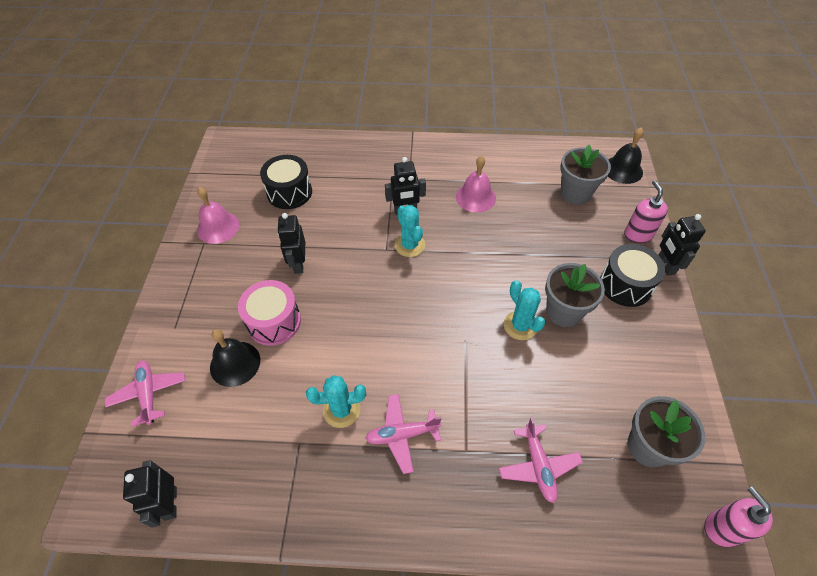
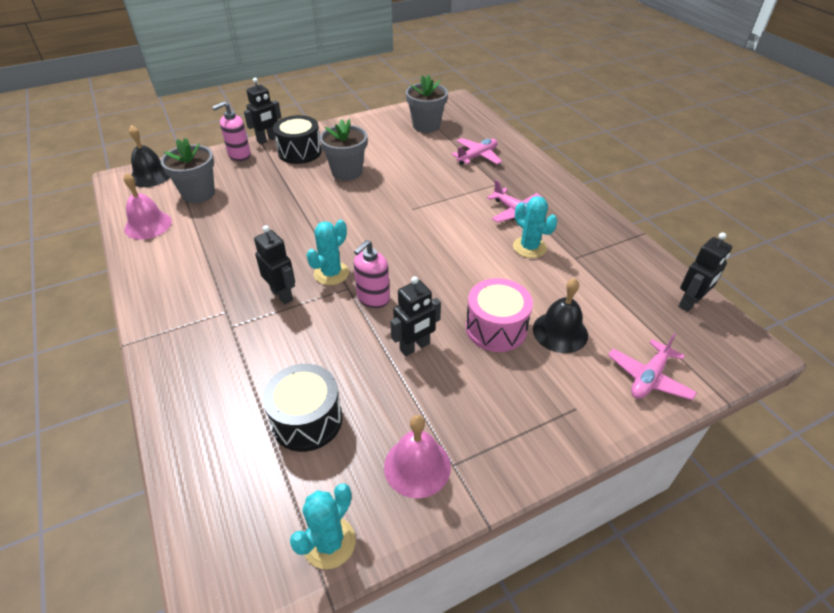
camera: 120 degrees left, 10 degrees down
pink bell [456,156,496,212] -> pink bell moved to [123,173,172,240]
turquoise cactus [504,280,546,340] -> turquoise cactus moved to [290,483,356,569]
pink soap dispenser [704,486,773,547] -> pink soap dispenser moved to [354,240,390,308]

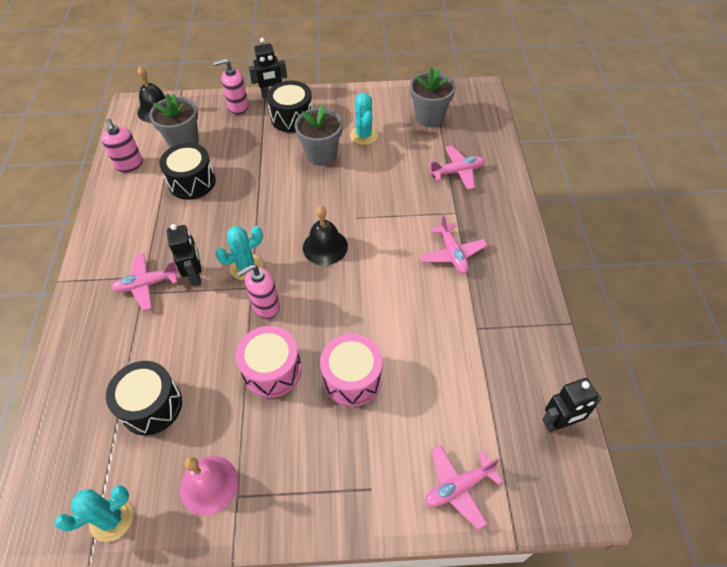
camera: 25 degrees right, 10 degrees up
pink bell [123,173,172,240] -> pink soap dispenser [102,118,143,172]
black robot [390,276,441,356] -> pink drum [236,326,302,398]
turquoise cactus [513,196,557,258] -> turquoise cactus moved to [350,93,378,145]
black bell [533,278,588,353] -> black bell moved to [303,206,348,265]
none -> pink plane [111,253,179,311]
none -> black drum [159,143,216,200]

